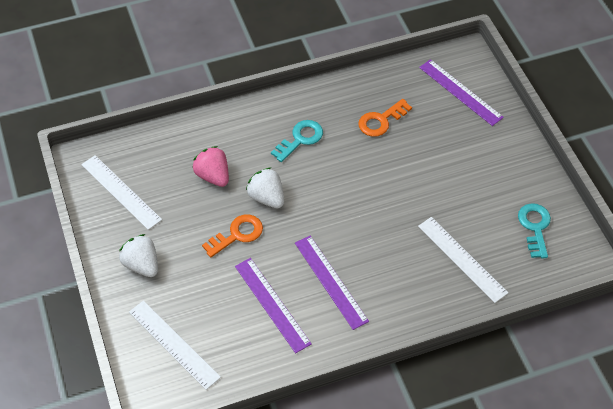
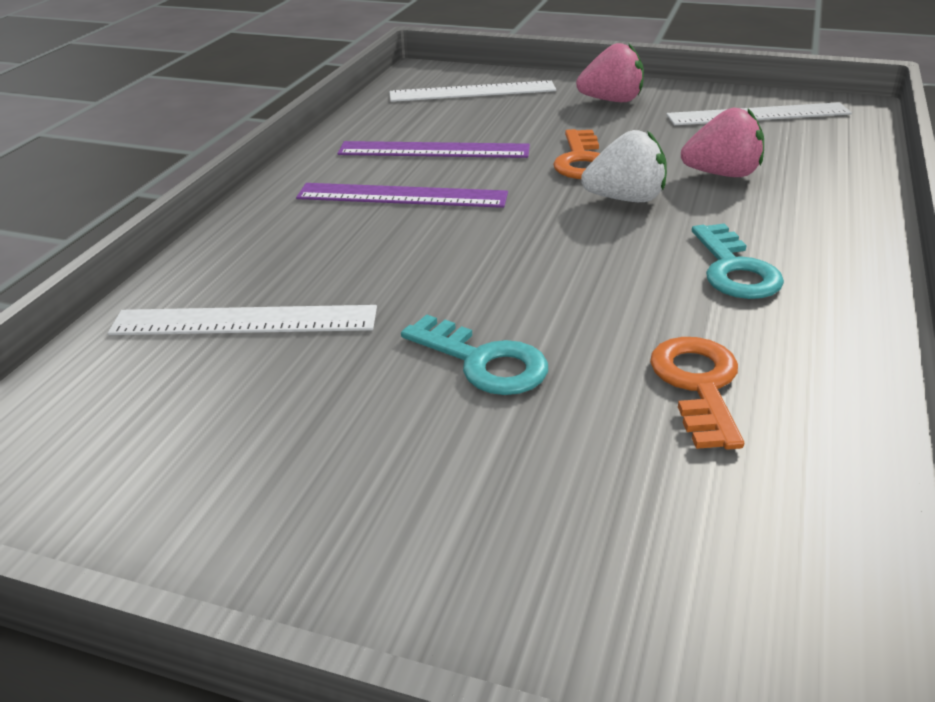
camera: 130 degrees right, 20 degrees down
white strawberry [119,234,158,277] -> pink strawberry [576,43,644,102]
purple ruler [419,59,504,126] -> none
turquoise key [518,203,551,258] -> turquoise key moved to [401,314,548,395]

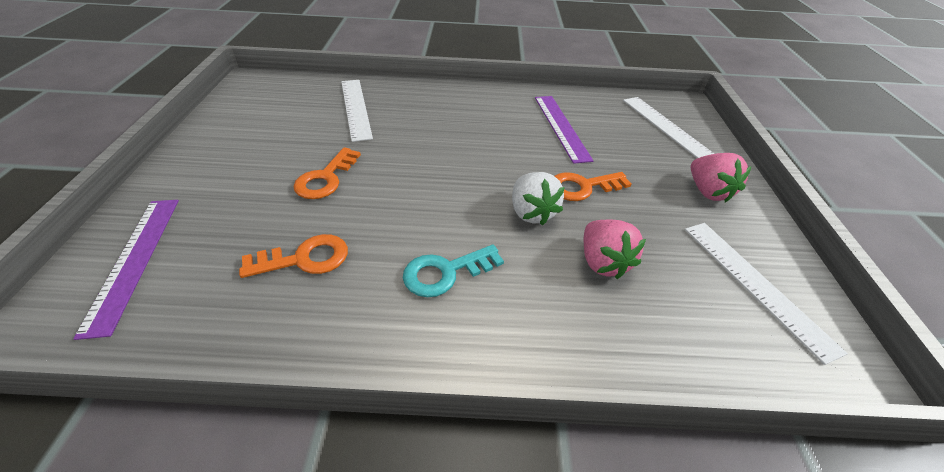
camera: 70 degrees right, 10 degrees up
purple ruler [296,183,508,208] -> purple ruler moved to [73,200,179,340]
turquoise key [401,314,548,395] -> orange key [293,147,361,199]

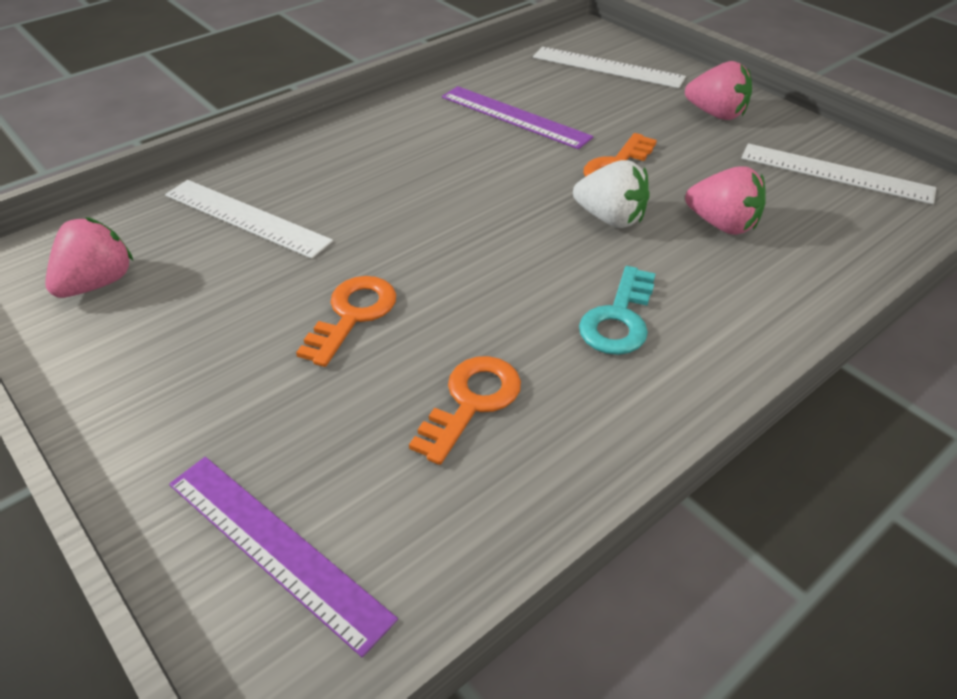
camera: 40 degrees left, 0 degrees up
orange key [293,147,361,199] -> orange key turned 135 degrees counterclockwise [296,276,396,367]
none -> pink strawberry [45,217,133,298]

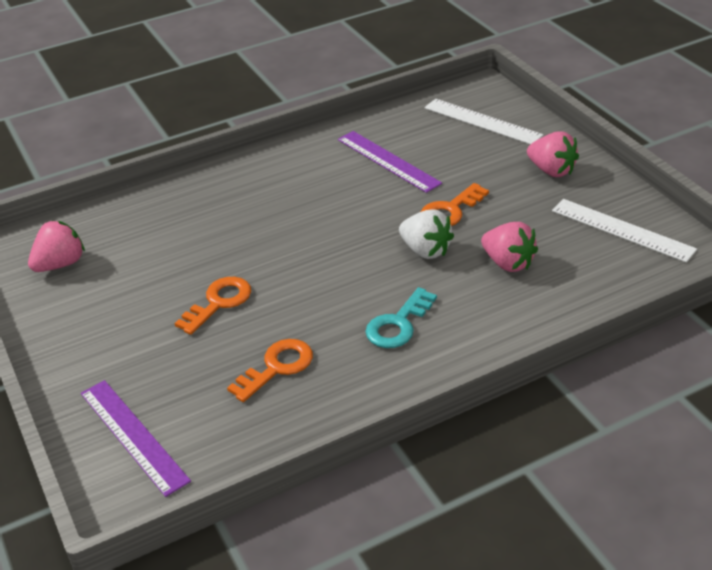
camera: 15 degrees right, 5 degrees down
white ruler [165,180,333,259] -> none

